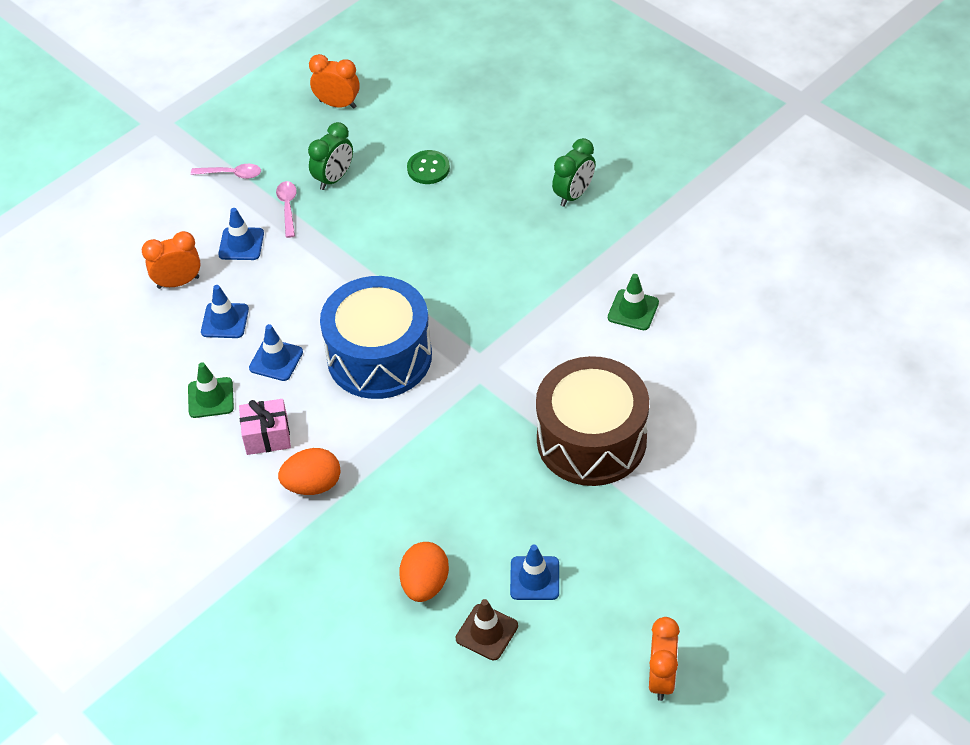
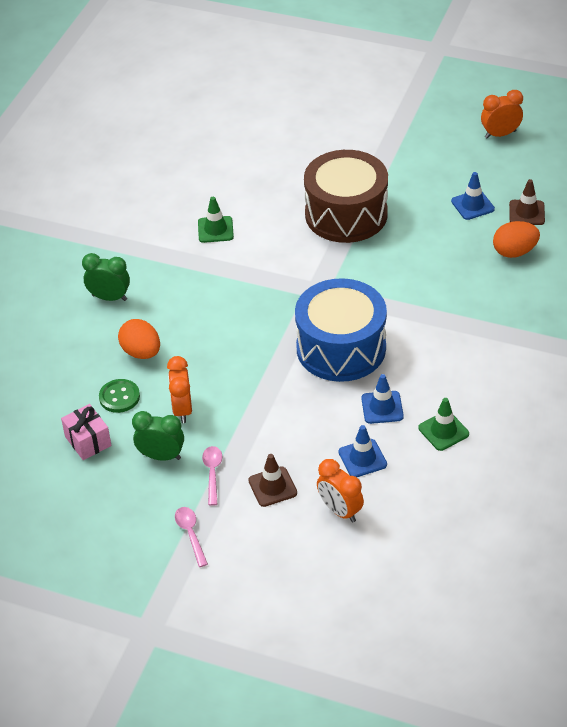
camera: 115 degrees left, 5 degrees down
blue traffic cone [218,208,264,260] -> brown traffic cone [248,454,297,507]
pink gift [239,399,291,455] -> pink gift moved to [61,404,112,460]
pink spoon [276,181,297,238] -> pink spoon turned 120 degrees clockwise [202,446,223,506]
orange egg [278,448,341,495] -> orange egg moved to [118,319,160,359]
orange clock [309,54,360,109] -> orange clock moved to [167,356,192,423]

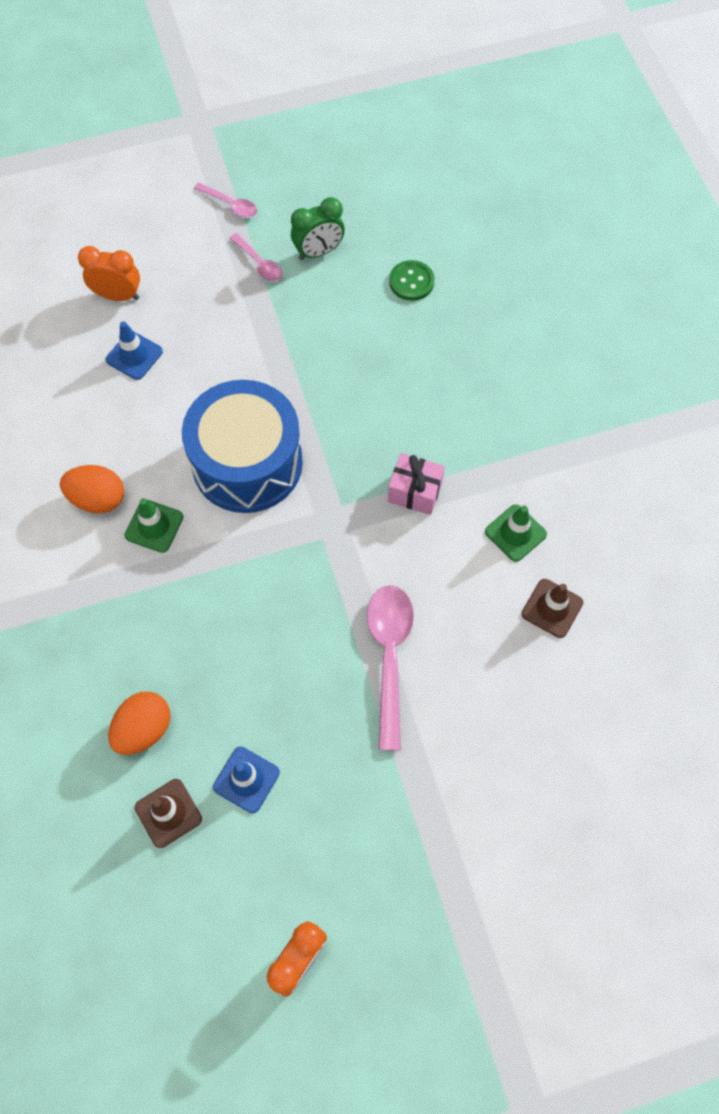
camera: 140 degrees right, 20 degrees up
pink gift [61,404,112,460] -> pink gift moved to [388,453,445,515]
green clock [82,253,130,301] -> none
orange egg [118,319,160,359] -> orange egg moved to [60,465,124,513]
orange clock [167,356,192,423] -> none
brown traffic cone [248,454,297,507] -> brown traffic cone moved to [522,579,583,638]
brown drum [304,150,388,243] -> pink spoon [367,585,414,750]
blue traffic cone [361,374,404,424] -> none
green traffic cone [418,398,469,451] -> green traffic cone moved to [124,498,184,553]

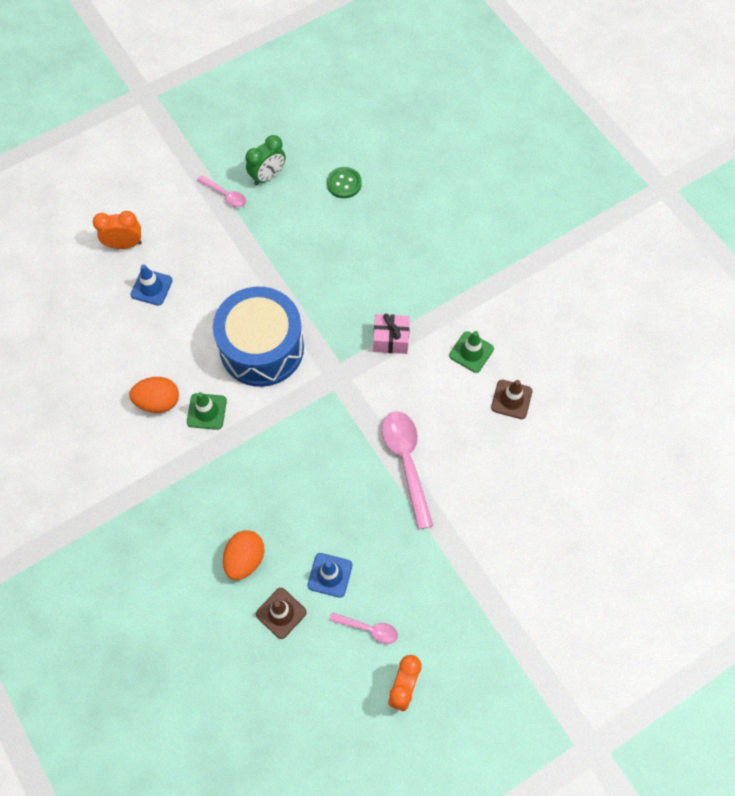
camera: 15 degrees left, 0 degrees up
pink spoon [194,183,257,218] -> pink spoon moved to [329,612,398,644]

